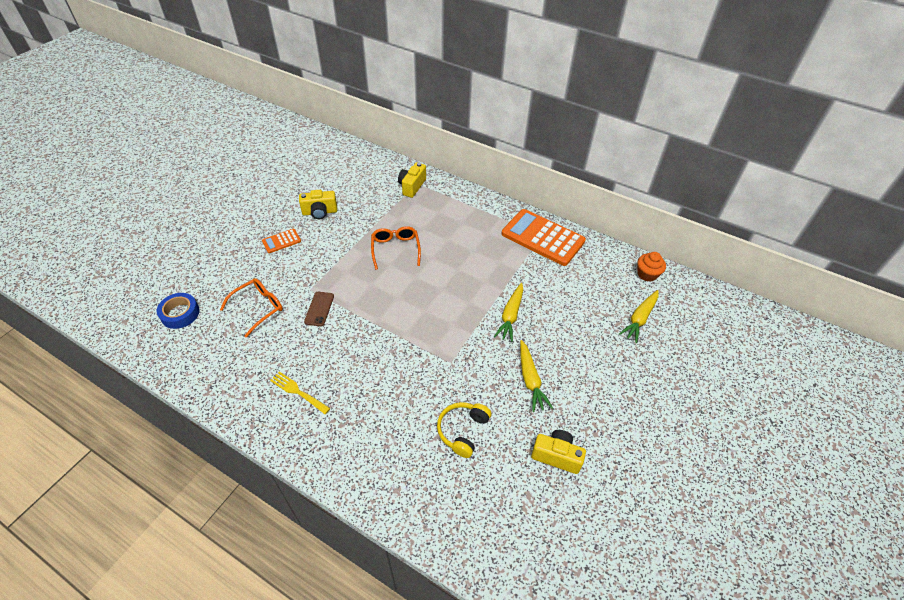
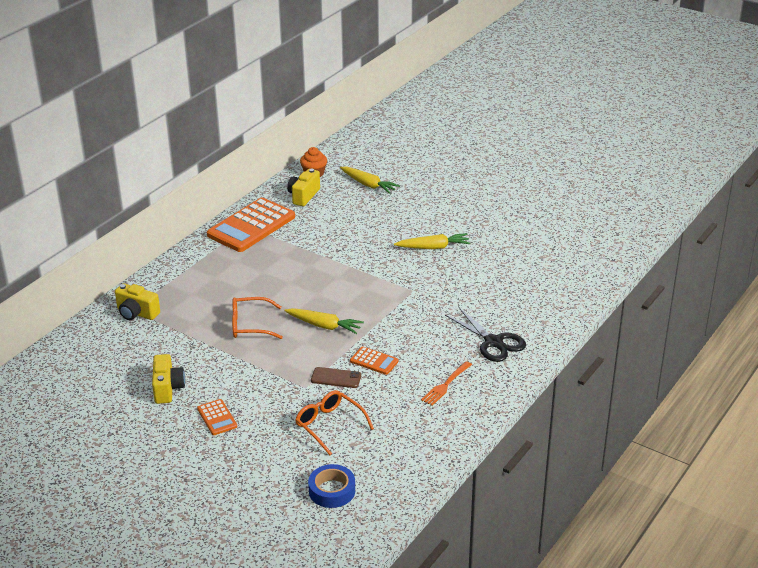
camera: 85 degrees left, 15 degrees down
yellow fork [270,371,330,414] -> orange fork [421,361,472,406]
yellow headphones [437,402,491,458] -> none
yellow carrot [494,283,523,342] -> yellow carrot moved to [284,308,364,334]
yellow camera [531,430,586,474] -> yellow camera moved to [287,169,320,206]
none -> orange calculator [350,347,399,375]
none -> black scissors [445,308,526,362]

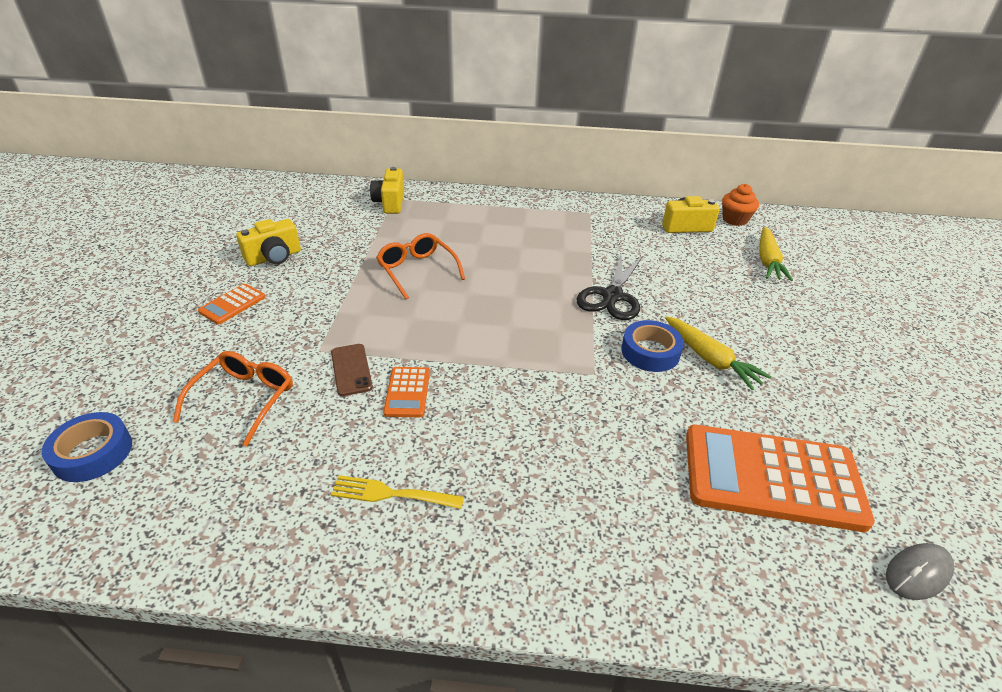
camera: 60 degrees right, 5 degrees up
orange calculator [207,198,295,252] -> orange calculator moved to [686,425,875,532]
yellow carrot [284,308,364,334] -> none
orange fork [421,361,472,406] -> yellow fork [330,475,464,509]
black scissors [445,308,526,362] -> black scissors moved to [577,252,643,320]
none -> blue tape [621,320,684,372]
none -> grey mouse [886,543,955,600]

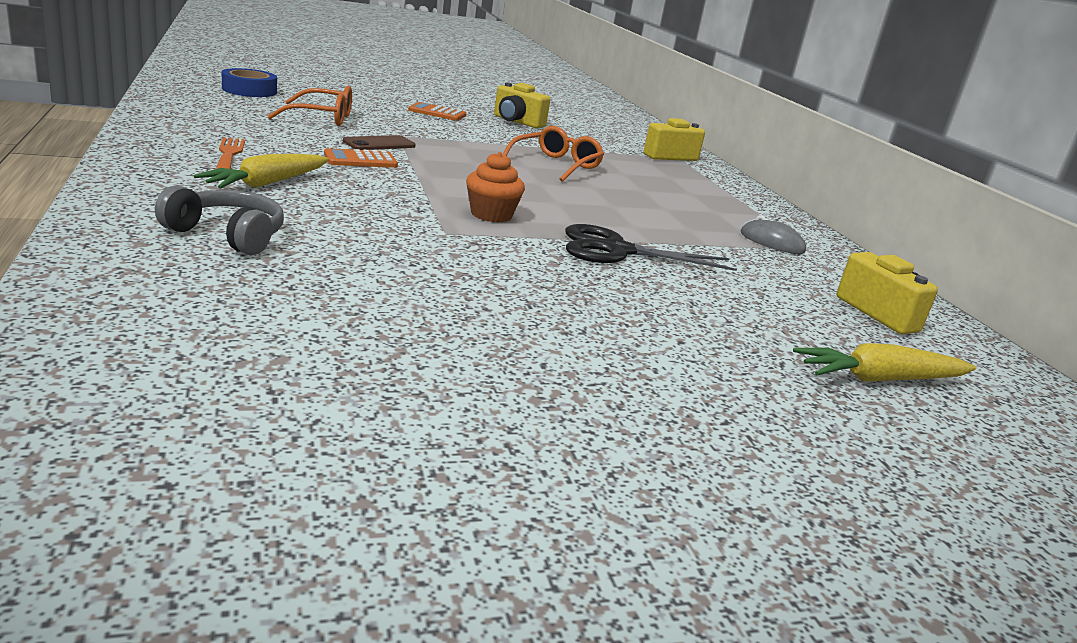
camera: 65 degrees right, 15 degrees down
yellow fork [330,475,464,509] -> orange fork [216,137,245,169]
blue tape [621,320,684,372] -> none
yellow carrot [665,316,772,390] -> yellow carrot moved to [194,154,329,189]
orange calculator [686,425,875,532] -> none
orange cupcake [722,184,759,226] -> orange cupcake moved to [466,152,525,222]
grey mouse [886,543,955,600] -> grey mouse moved to [740,215,806,254]
none -> grey headphones [155,185,284,255]

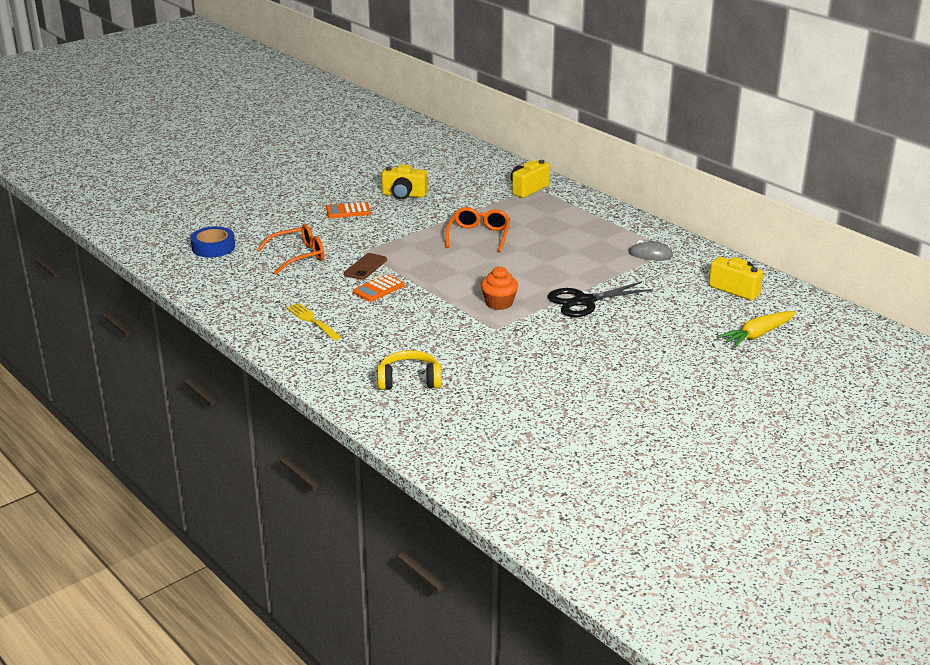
camera: 20 degrees left, 5 degrees up
grey headphones [155,185,284,255] -> yellow headphones [377,350,442,390]
yellow carrot [194,154,329,189] -> none
orange fork [216,137,245,169] -> yellow fork [286,303,341,340]

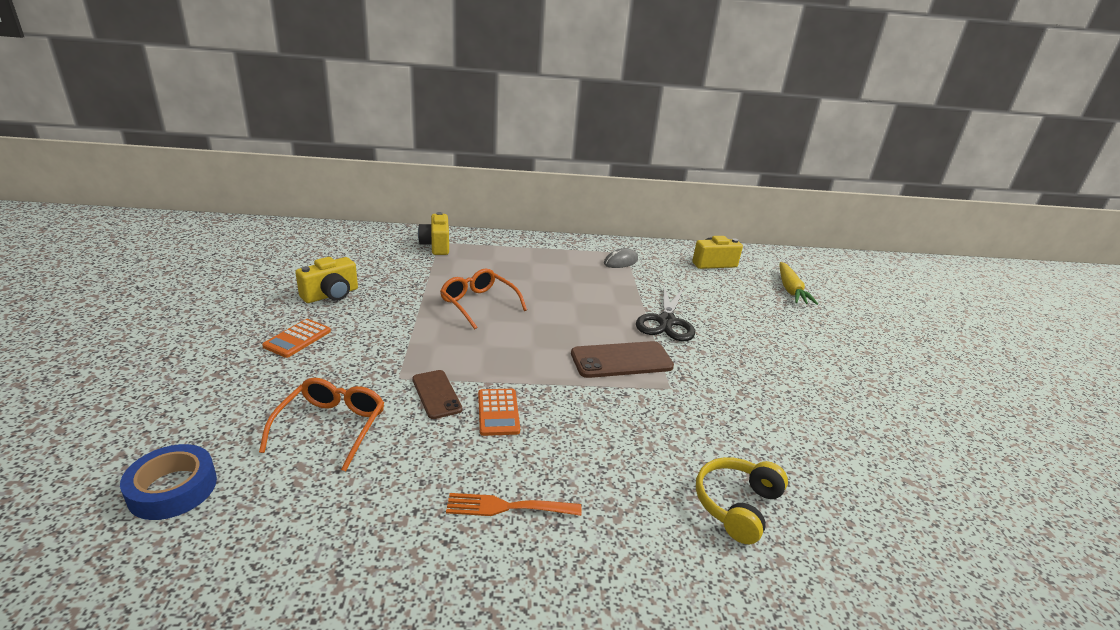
camera: 55 degrees left, 0 degrees up
yellow fork [286,303,341,340] -> orange fork [446,493,582,516]
orange cupcake [481,266,518,310] -> brown phone [571,341,674,378]

